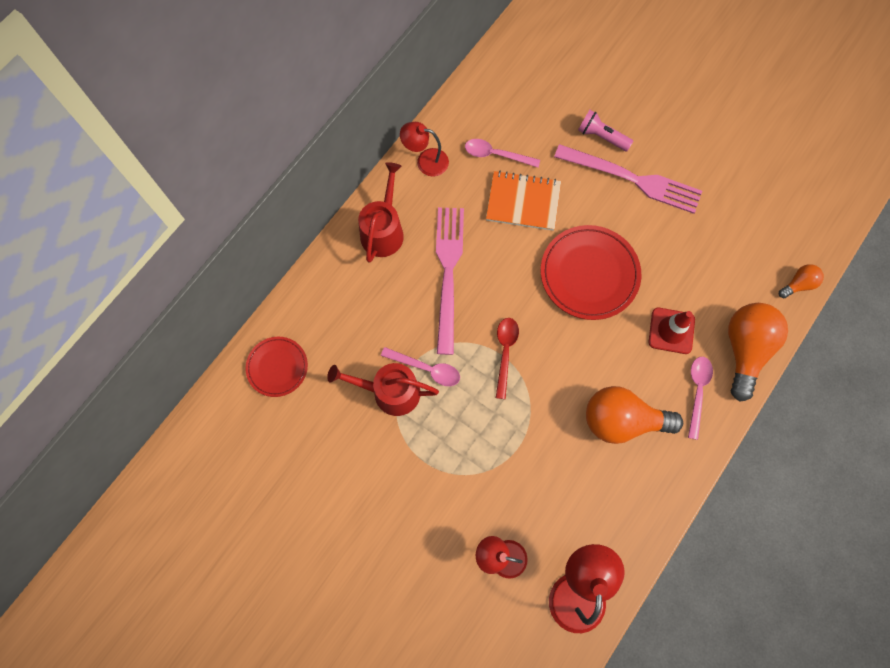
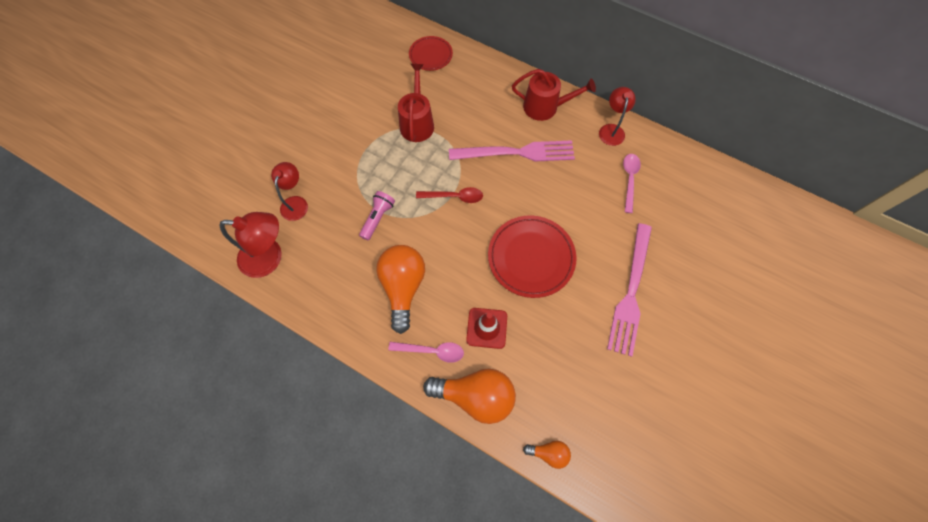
camera: 85 degrees right, 5 degrees down
pink spoon [381,347,460,386] -> none
orange notebook [486,171,561,231] -> none
pink flashlight [578,110,633,151] -> pink flashlight moved to [359,191,395,241]
orange light bulb [779,264,824,298] -> orange light bulb turned 45 degrees counterclockwise [523,441,571,469]

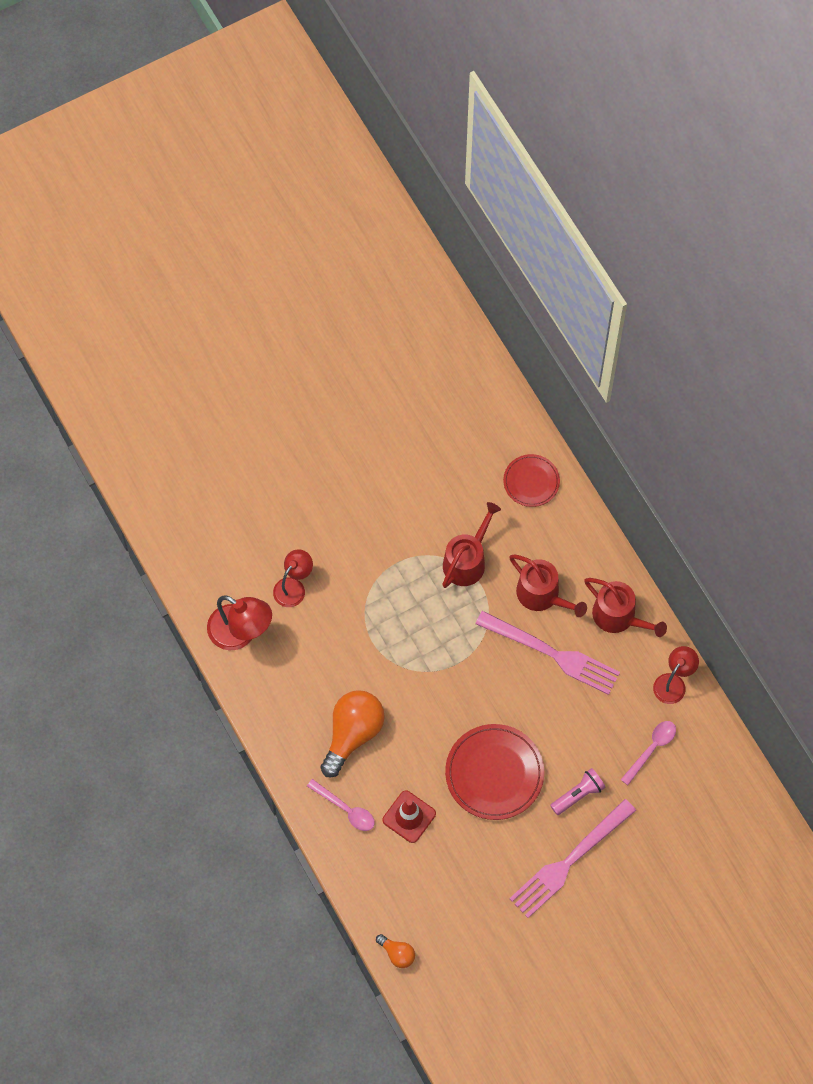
camera: 30 degrees right, 0 degrees up
pink flashlight [359,191,395,241] -> pink flashlight moved to [550,768,606,815]
red spoon [416,187,483,203] -> none
orange light bulb [423,368,516,424] -> none
none -> red watering can [509,554,587,617]

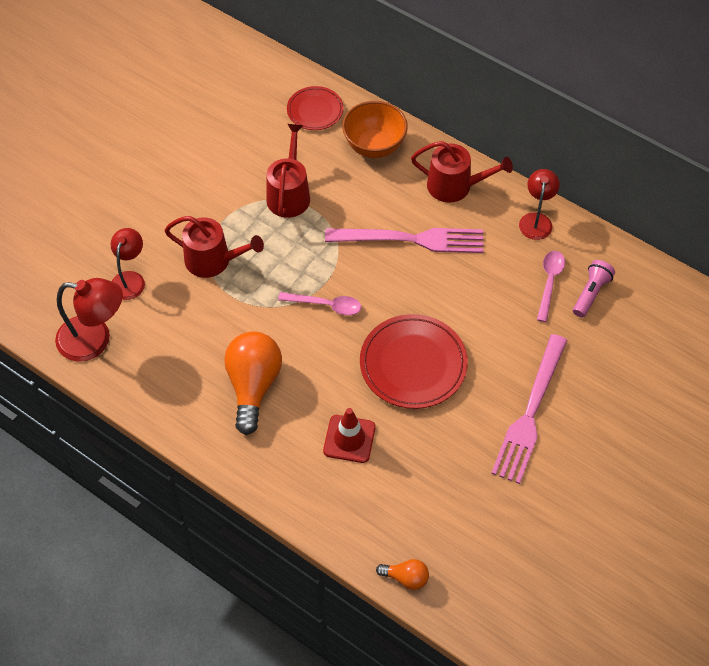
camera: 25 degrees left, 10 degrees down
pink spoon [307,779,375,831] -> pink spoon moved to [278,292,361,315]
red watering can [509,554,587,617] -> red watering can moved to [165,216,264,278]
pink flashlight [550,768,606,815] -> pink flashlight moved to [573,260,615,318]
none -> orange bowl [342,101,408,158]

